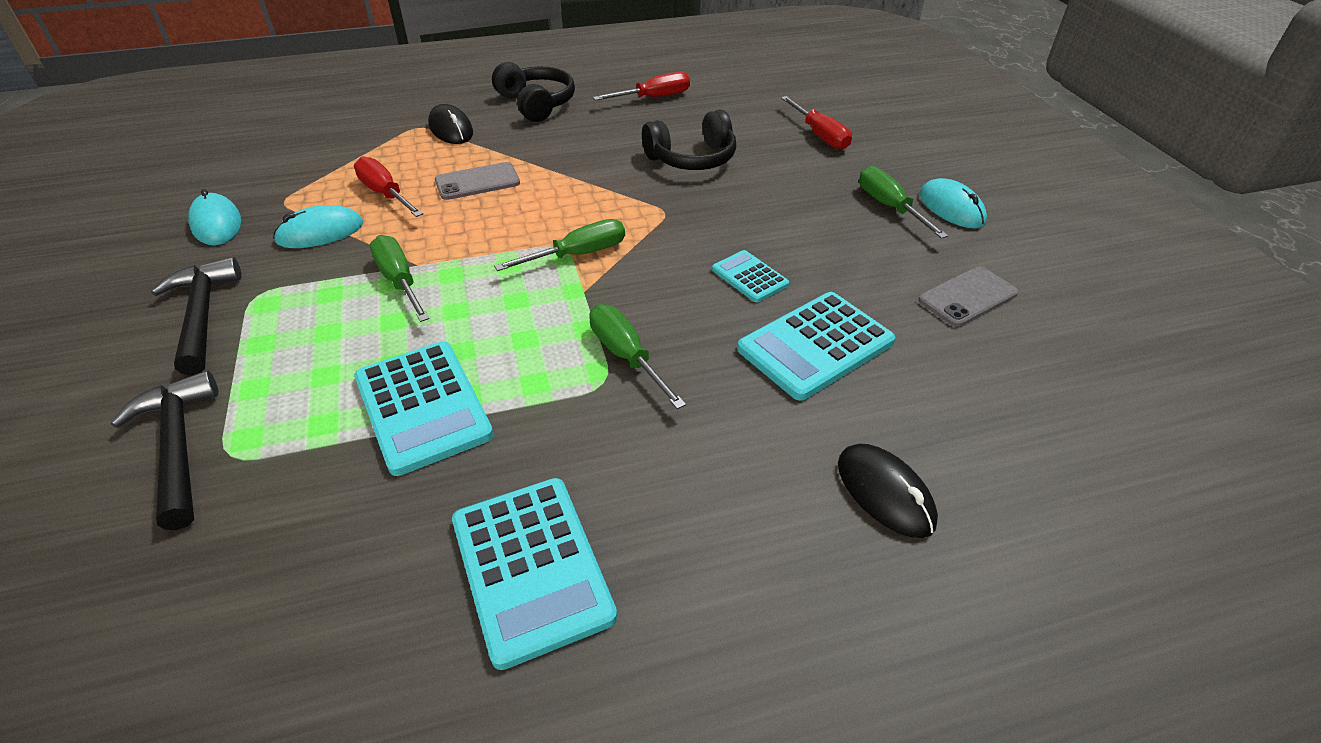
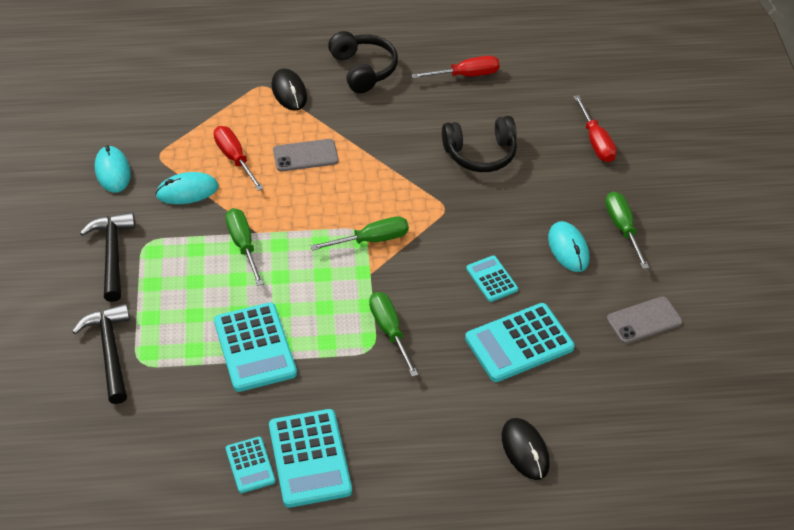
camera: 10 degrees right, 5 degrees up
turquoise mouse [920,178,987,229] -> turquoise mouse moved to [548,221,589,272]
none -> turquoise calculator [226,437,276,493]

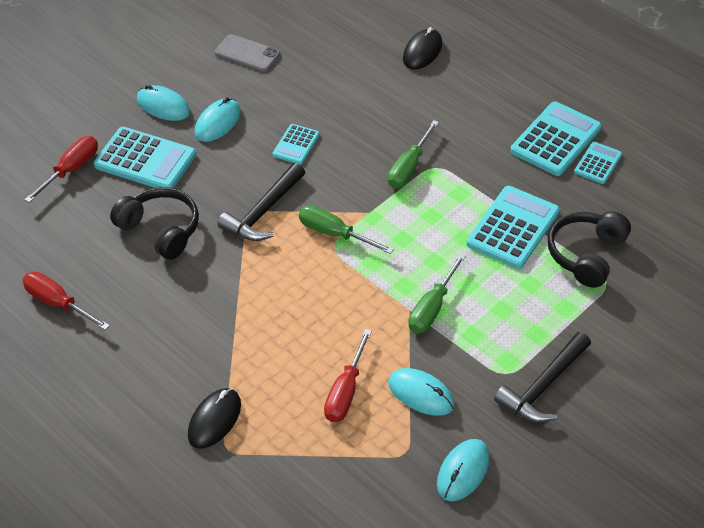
camera: 130 degrees left, 0 degrees up
black hammer [72,304,130,404] -> black hammer moved to [217,163,305,241]
grey phone [273,139,339,171] -> none
black headphones [328,31,398,93] -> black headphones moved to [548,211,631,288]
turquoise calculator [465,303,575,382] -> turquoise calculator moved to [94,127,196,188]
green screwdriver [605,192,649,269] -> turquoise mouse [137,85,190,121]

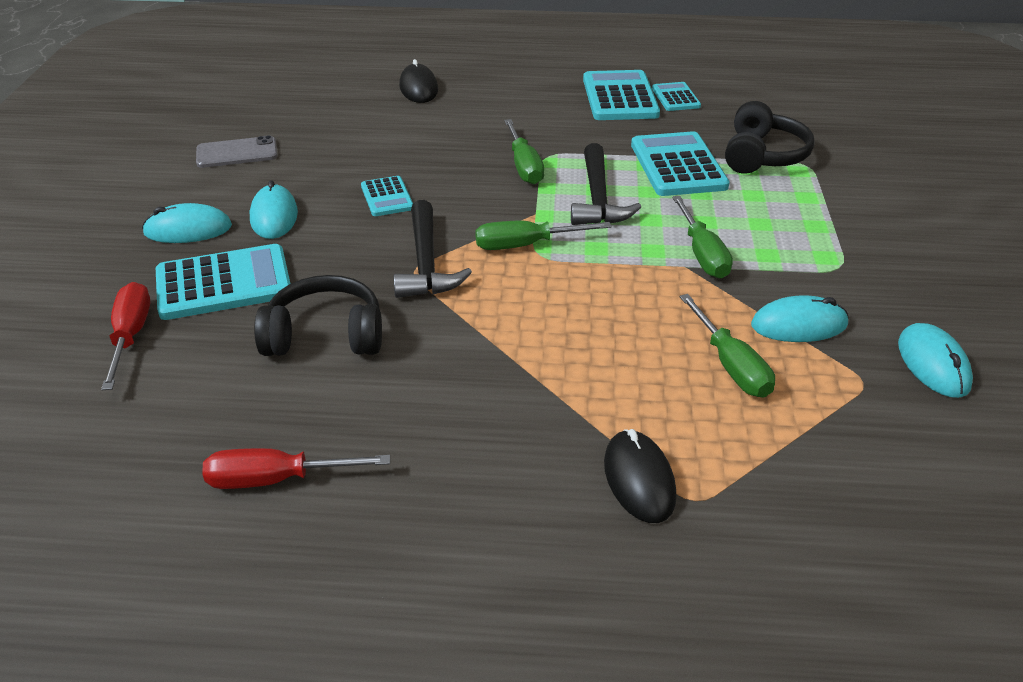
camera: 40 degrees left, 10 degrees down
red screwdriver [324,329,372,422] -> green screwdriver [680,294,775,398]
black hammer [494,332,591,422] -> black hammer moved to [571,143,641,225]
black headphones [548,211,631,288] -> black headphones turned 150 degrees counterclockwise [725,101,815,174]

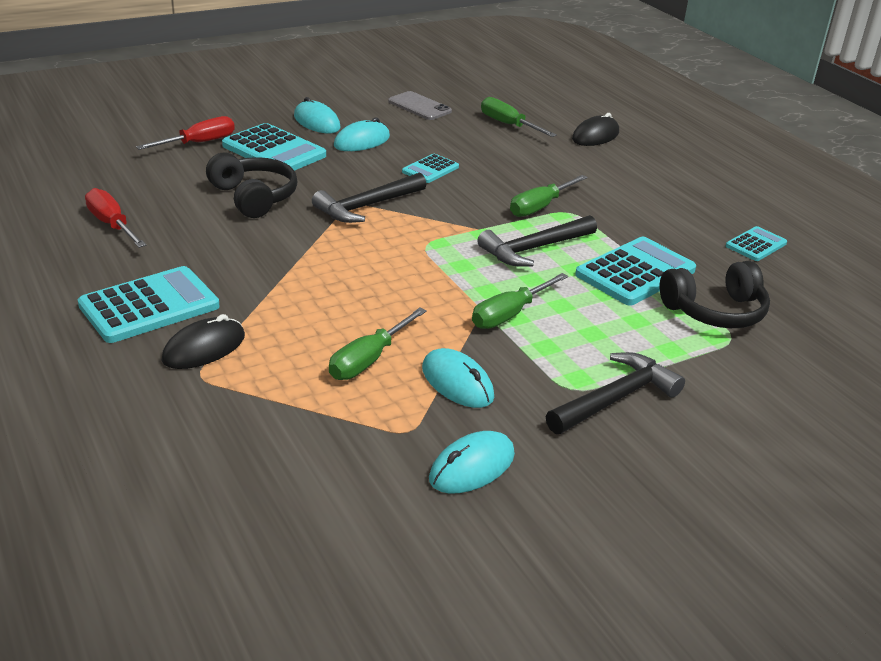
camera: 55 degrees right, 5 degrees down
green screwdriver [475,221,612,250] -> green screwdriver moved to [481,97,557,137]
turquoise calculator [583,70,660,120] -> turquoise calculator moved to [78,266,219,343]
none -> black hammer [546,352,685,434]

